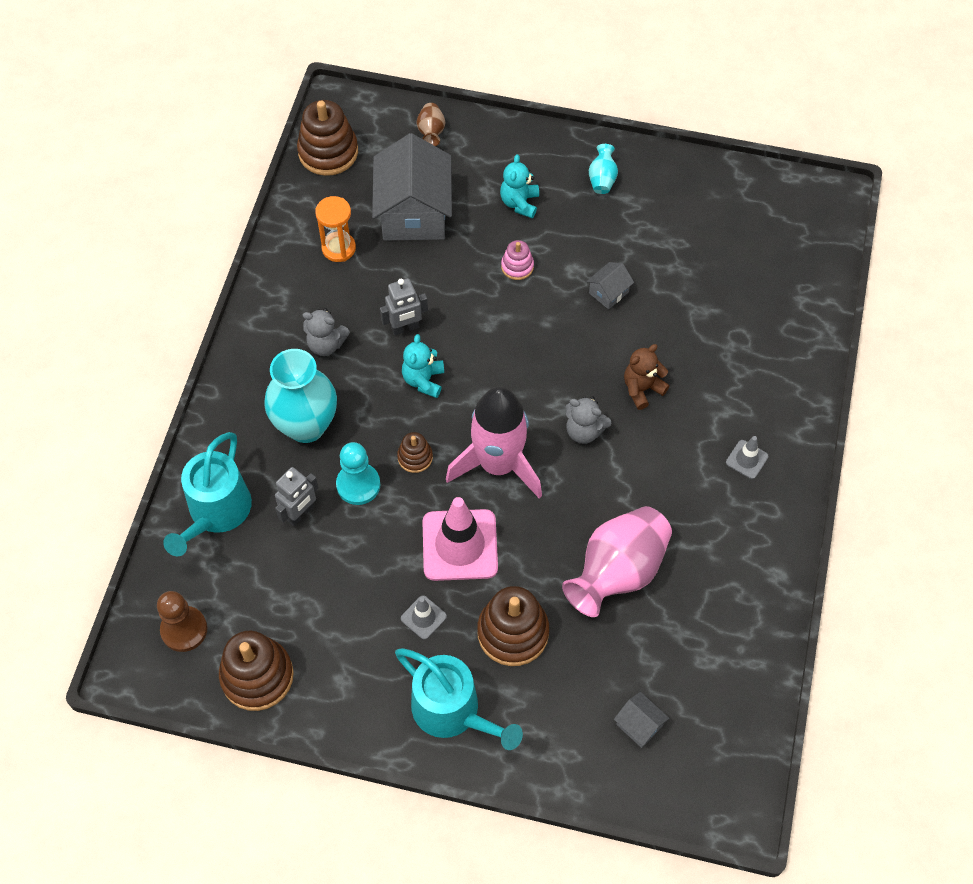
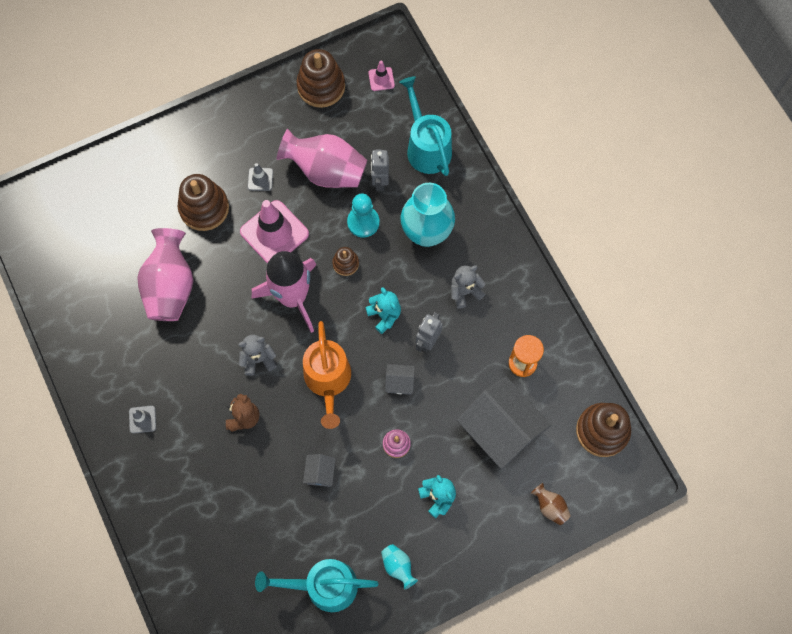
camera: 140 degrees right, 10 degrees up
brown pawn [157,591,207,652] -> pink traffic cone [368,61,395,91]
turquoise watering can [395,648,523,750] -> turquoise watering can moved to [255,559,379,612]
grey house [614,692,669,748] -> grey house moved to [385,364,415,395]
none -> pink vase [276,129,367,188]
none -> orange watering can [303,321,351,429]

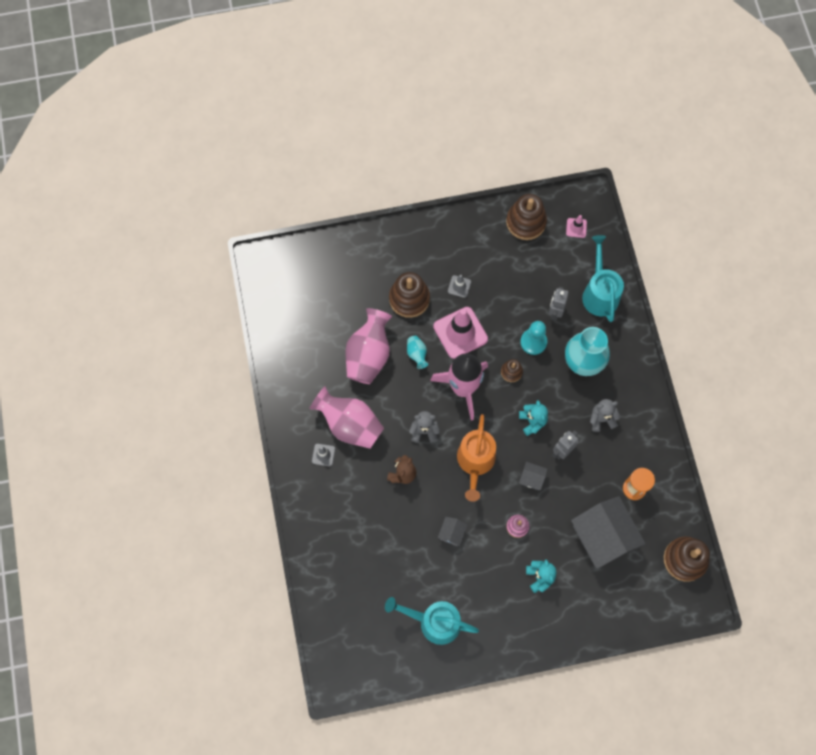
camera: 15 degrees right, 0 degrees up
pink vase [276,129,367,188] -> pink vase moved to [309,386,384,449]
turquoise vase [381,544,418,590] -> turquoise vase moved to [407,336,429,369]
brown vase [531,483,571,525] -> none

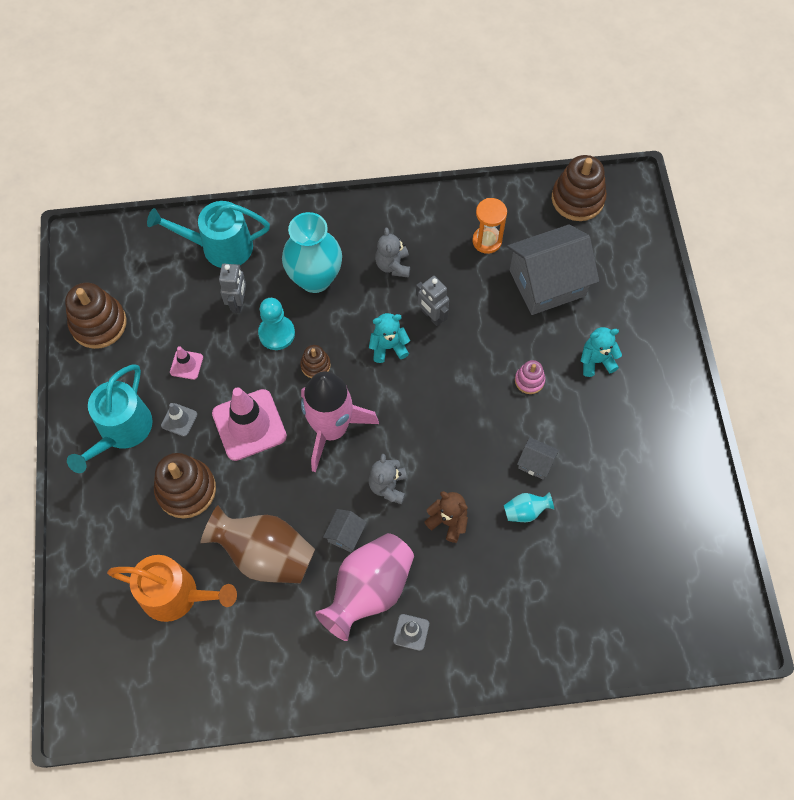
camera: 85 degrees left, 5 degrees down
pink vase [346,308,392,384] -> brown vase [201,505,315,583]
turquoise watering can [385,597,479,645] -> turquoise watering can moved to [67,364,153,473]
turquoise vase [407,336,429,369] -> turquoise vase moved to [504,492,554,522]
orange watering can [457,414,496,502] -> orange watering can moved to [107,555,237,622]
grey house [519,462,548,490] -> grey house moved to [323,509,367,552]
grey robot [549,287,569,321] -> grey robot turned 105 degrees counterclockwise [219,264,246,313]
pink traffic cone [566,215,587,238] -> pink traffic cone moved to [170,346,203,380]

